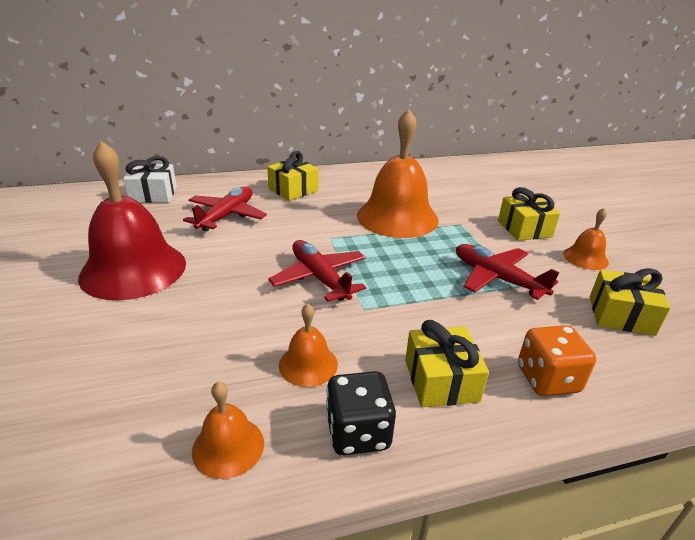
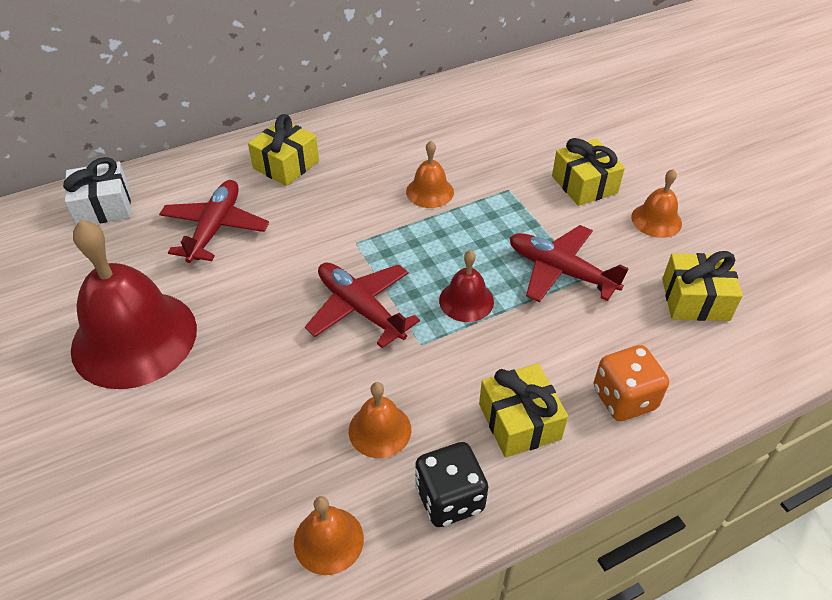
camera: 10 degrees left, 15 degrees up
orange bell [357,109,438,238] -> orange bell [406,141,454,208], size x0.47
none -> red bell [439,250,494,322]

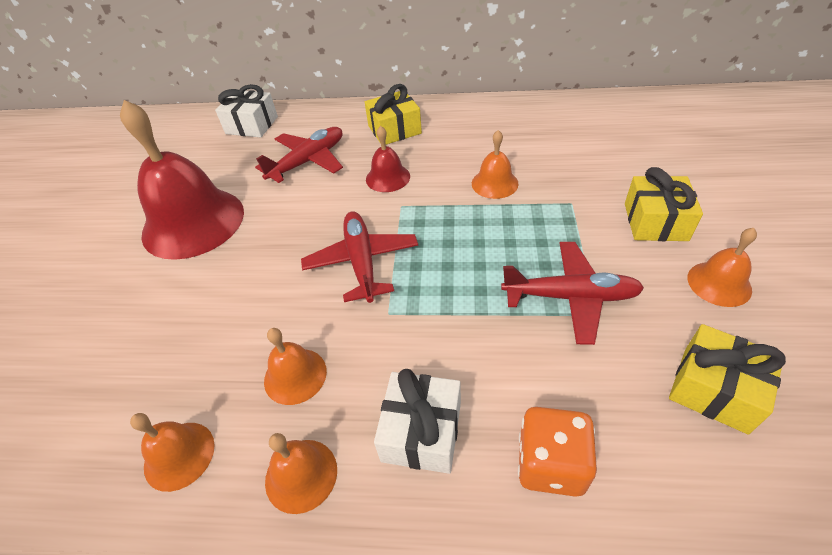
camera: 35 degrees right, 0 degrees up
black dice [415,442,488,527] -> orange bell [265,433,337,514]
red bell [439,250,494,322] -> red bell moved to [366,126,410,192]
yellow gift [479,364,568,458] -> white gift [374,369,461,474]
red plane [510,225,629,303] -> red plane turned 120 degrees clockwise [501,242,644,345]

